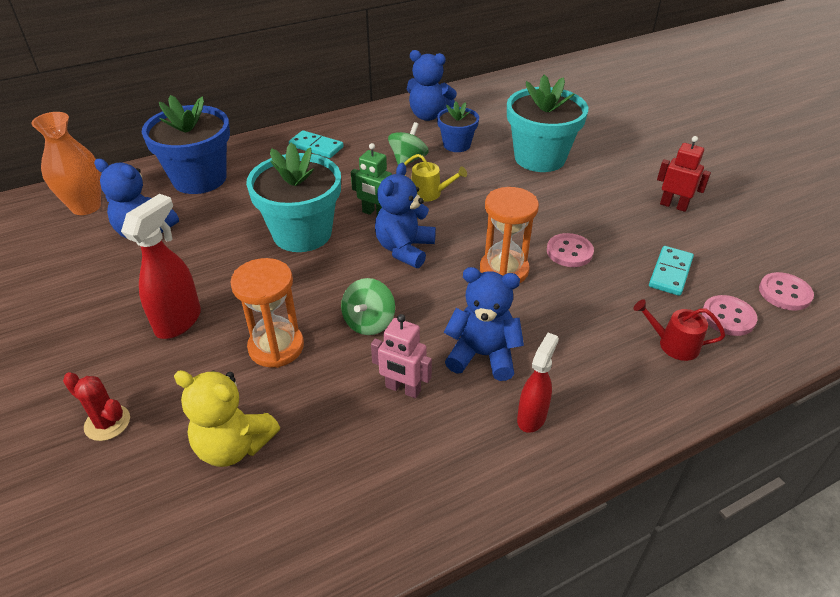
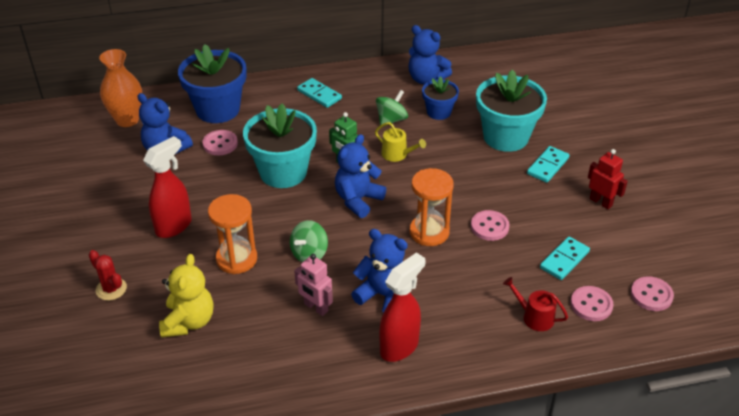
camera: 15 degrees right, 0 degrees up
yellow teddy bear [174,370,280,467] -> yellow teddy bear turned 120 degrees counterclockwise [159,254,213,338]
red spray bottle [517,333,559,433] -> red spray bottle [379,252,425,362], size x1.52
none -> pink button [203,130,238,155]
none -> turquoise domino [527,146,570,183]

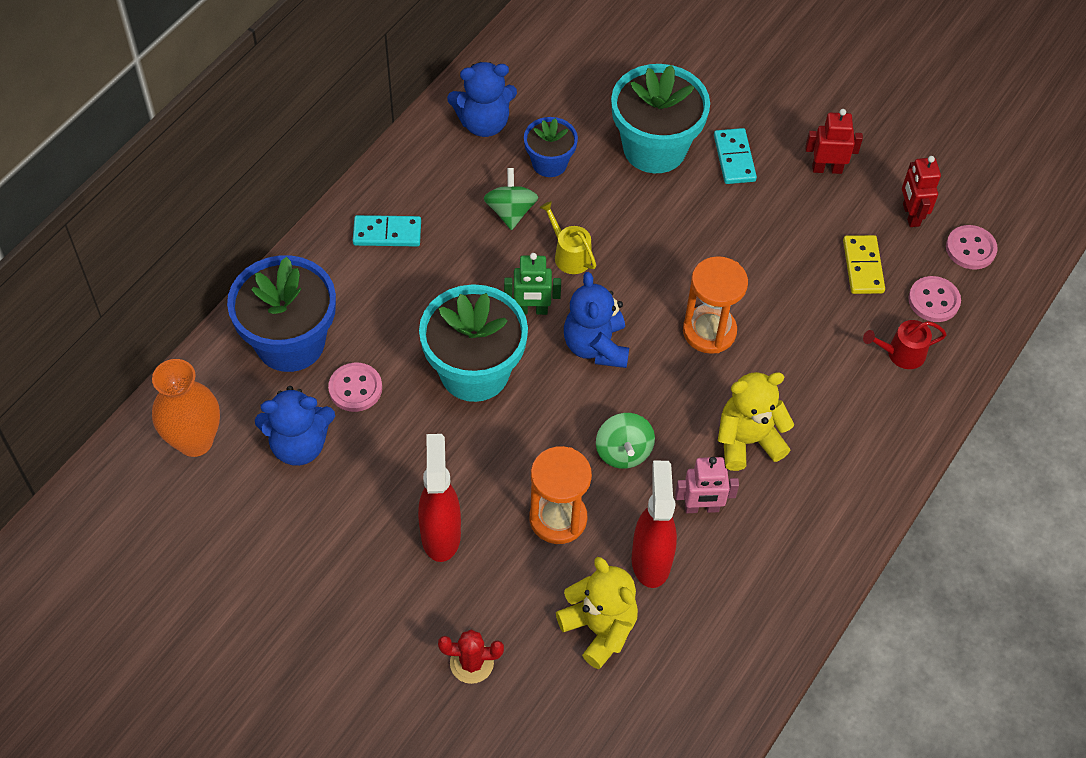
camera: 45 degrees left, 15 degrees up
blue teddy bear [351,229,408,313] -> yellow teddy bear [718,372,794,471]
yellow watering can [375,122,426,162] -> yellow watering can turned 120 degrees counterclockwise [540,201,596,274]
red spray bottle [379,252,425,362] -> red spray bottle moved to [632,461,677,588]
pink button [471,210,510,241] -> none
turquoise domino [540,237,590,280] -> yellow domino [843,235,885,294]
none -> red robot [902,156,941,227]

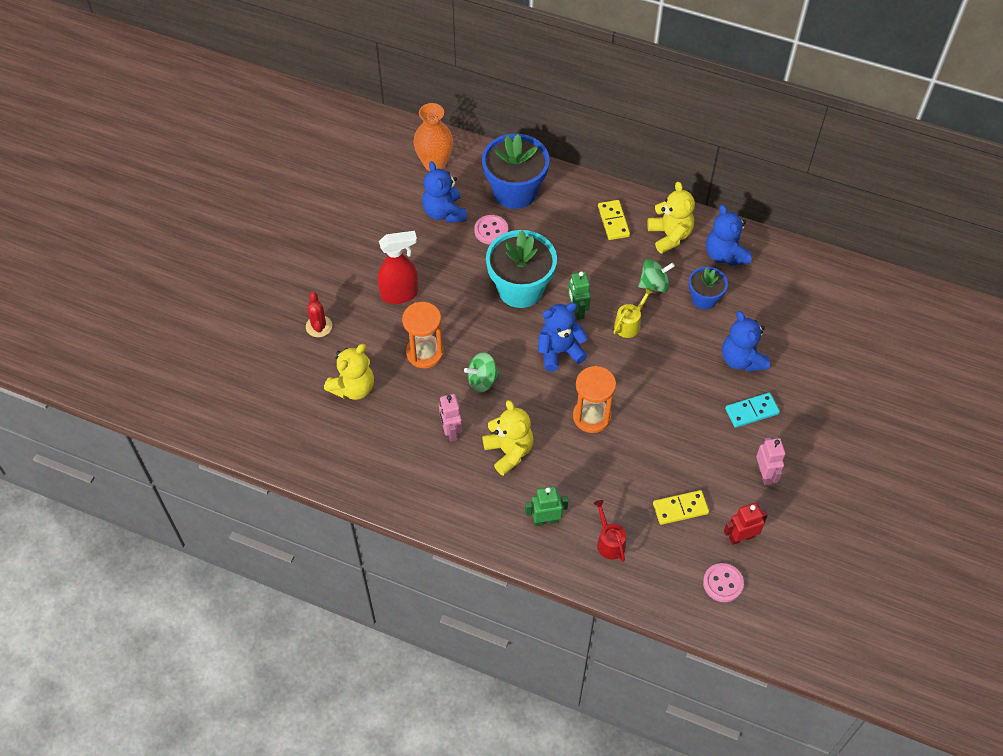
camera: 80 degrees right, 0 degrees up
turquoise domino [353,215,421,246] -> yellow domino [598,200,630,240]
turquoise flower pot [611,64,710,173] -> blue teddy bear [722,311,770,372]
red spray bottle [632,461,677,588] -> none
red robot [805,109,863,174] -> pink robot [756,437,785,485]
pink button [908,276,961,322] -> none
none -> green robot [525,486,568,526]
none -> yellow teddy bear [647,182,695,254]

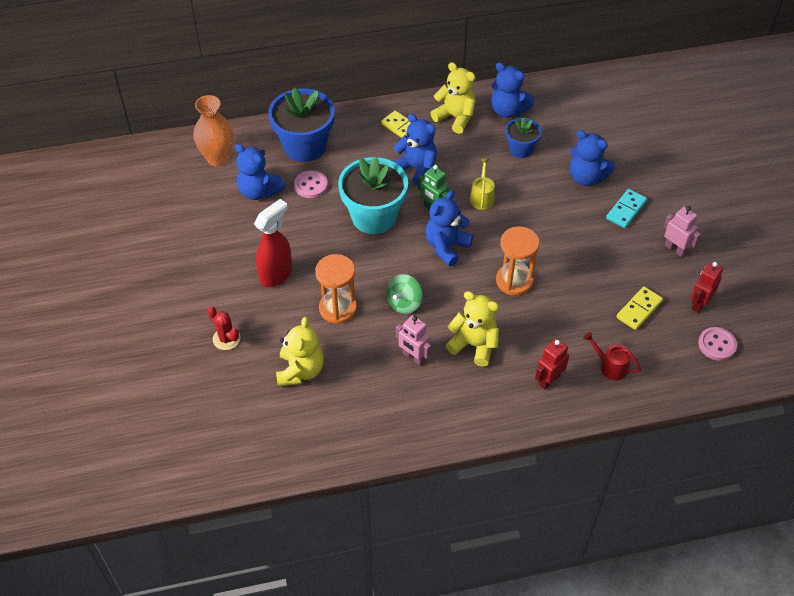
camera: 35 degrees left, 5 degrees down
green robot [525,486,568,526] -> red robot [535,339,569,389]
green spinning top [638,259,675,292] -> none
none -> blue teddy bear [393,114,437,186]

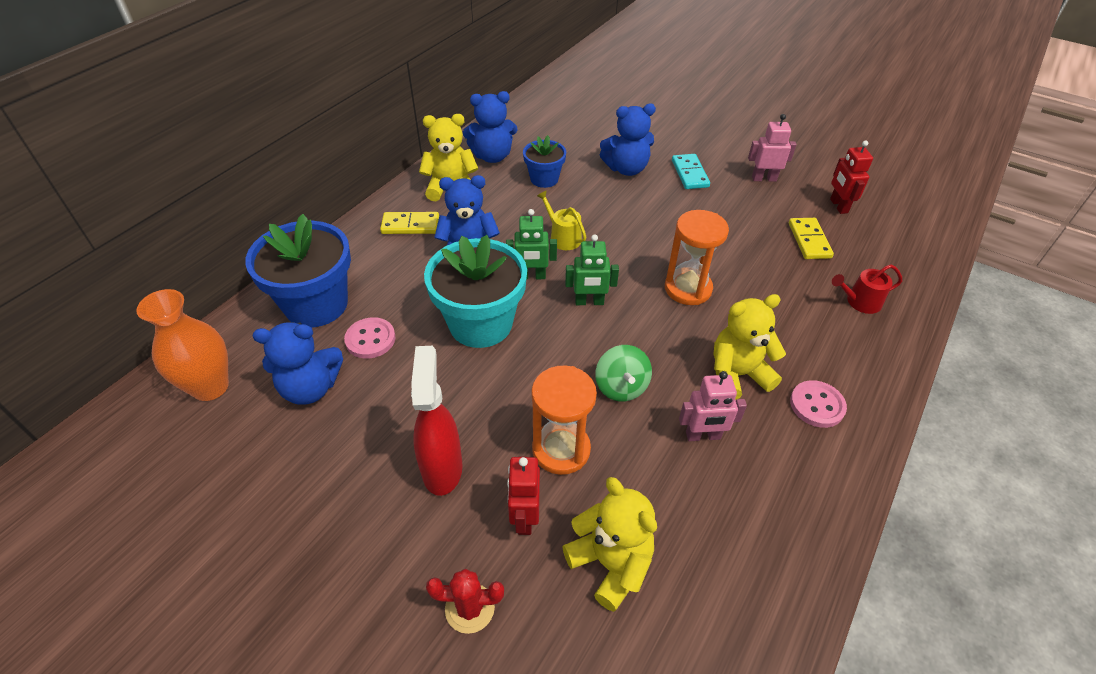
camera: 45 degrees left, 5 degrees down
blue teddy bear [425,190,473,266] -> green robot [565,234,619,305]
red robot [535,339,569,389] -> red robot moved to [507,457,540,535]
pink button [698,327,737,361] -> pink button moved to [790,380,847,428]

